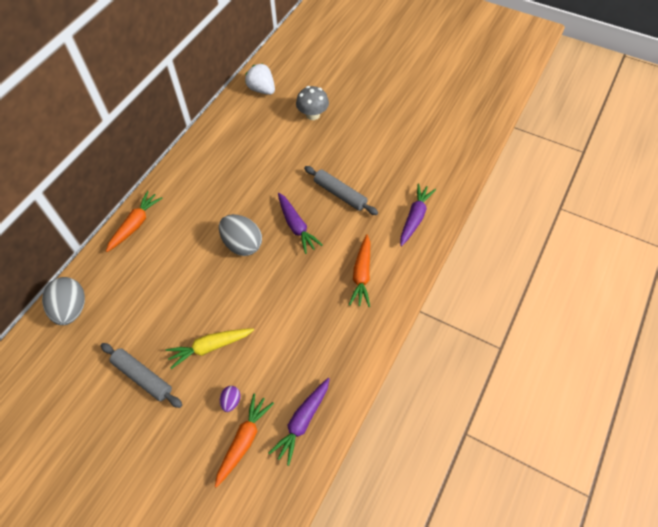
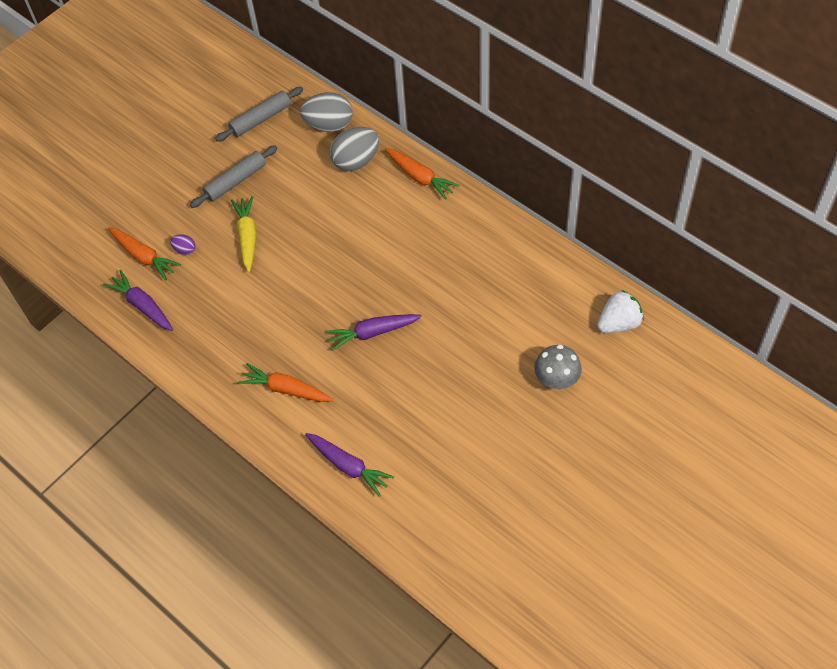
camera: 105 degrees right, 0 degrees up
grey egg [219,214,262,256] -> grey egg moved to [330,127,379,171]
grey rolling pin [304,166,378,215] -> grey rolling pin moved to [215,87,303,142]

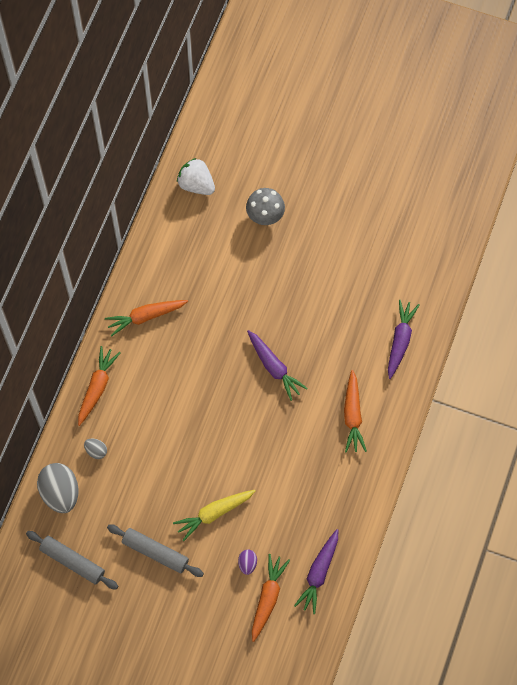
camera: 115 degrees left, 10 degrees up
grey egg [330,127,379,171] -> grey egg [84,439,107,459], size x0.48
none -> orange carrot [105,300,188,336]

